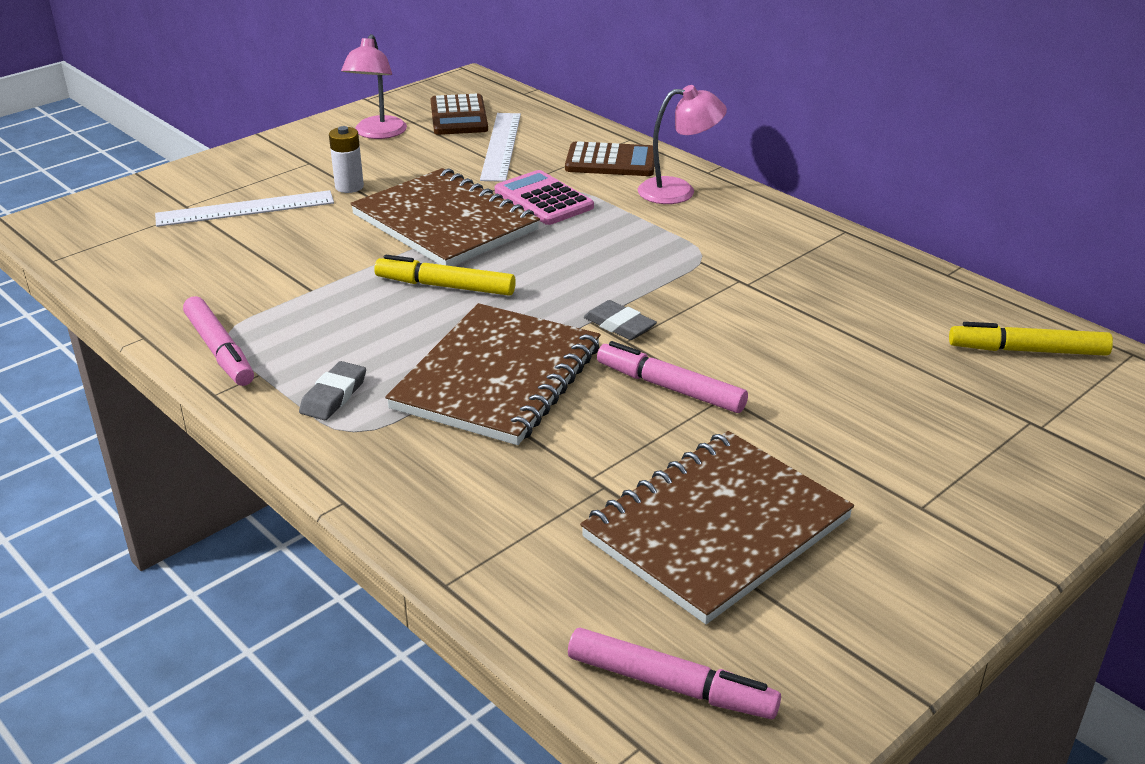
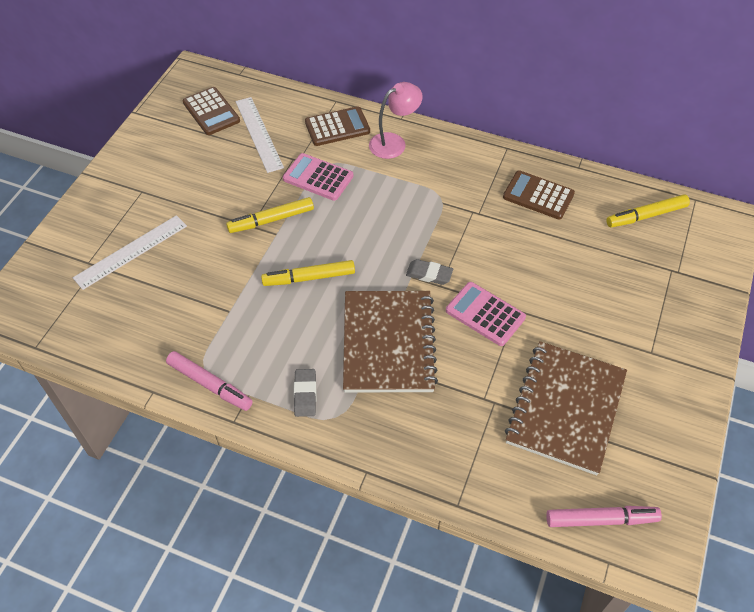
camera: 25 degrees left, 20 degrees up
white battery [329,126,364,193] -> none
pink lamp [341,34,407,139] -> none
brown notebook [350,168,540,266] -> yellow marker [226,197,314,233]
pink marker [597,341,748,413] -> pink calculator [446,282,526,346]
none -> brown calculator [503,170,575,220]

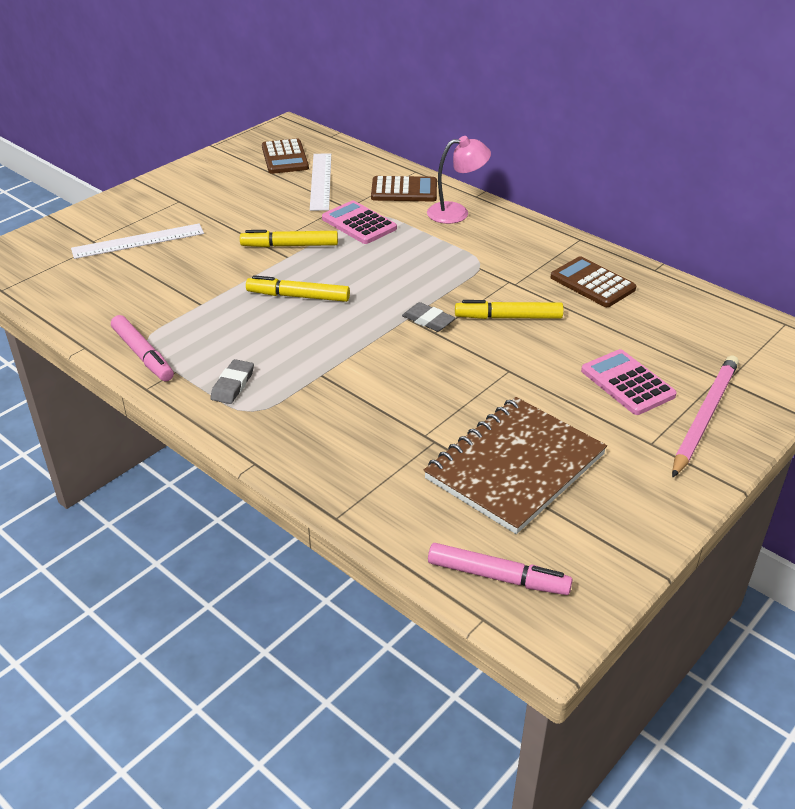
camera: 20 degrees right, 15 degrees down
brown notebook [343,291,438,393] -> none
pink calculator [446,282,526,346] -> pink calculator moved to [581,349,677,415]
yellow marker [606,194,690,228] -> yellow marker moved to [455,300,564,319]
none -> pink pencil [672,355,739,478]

